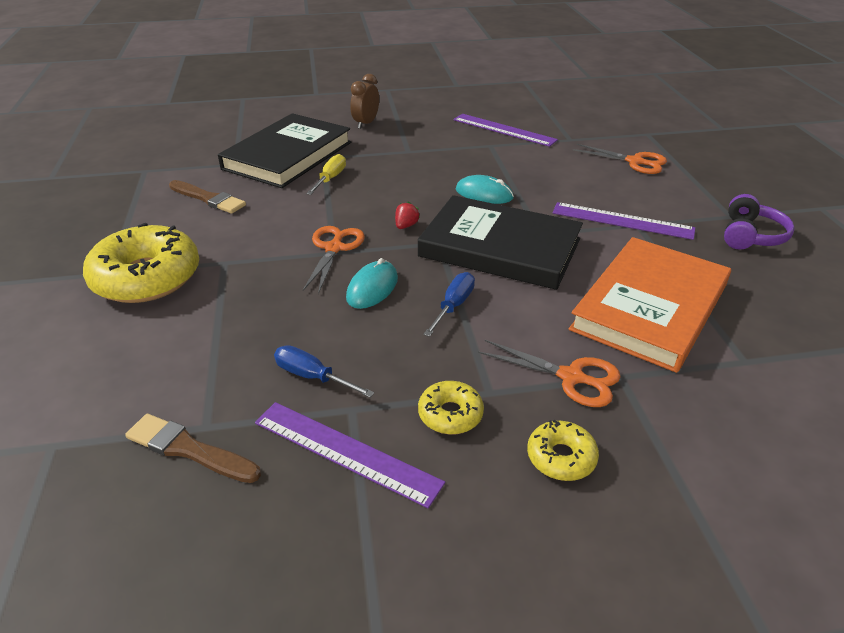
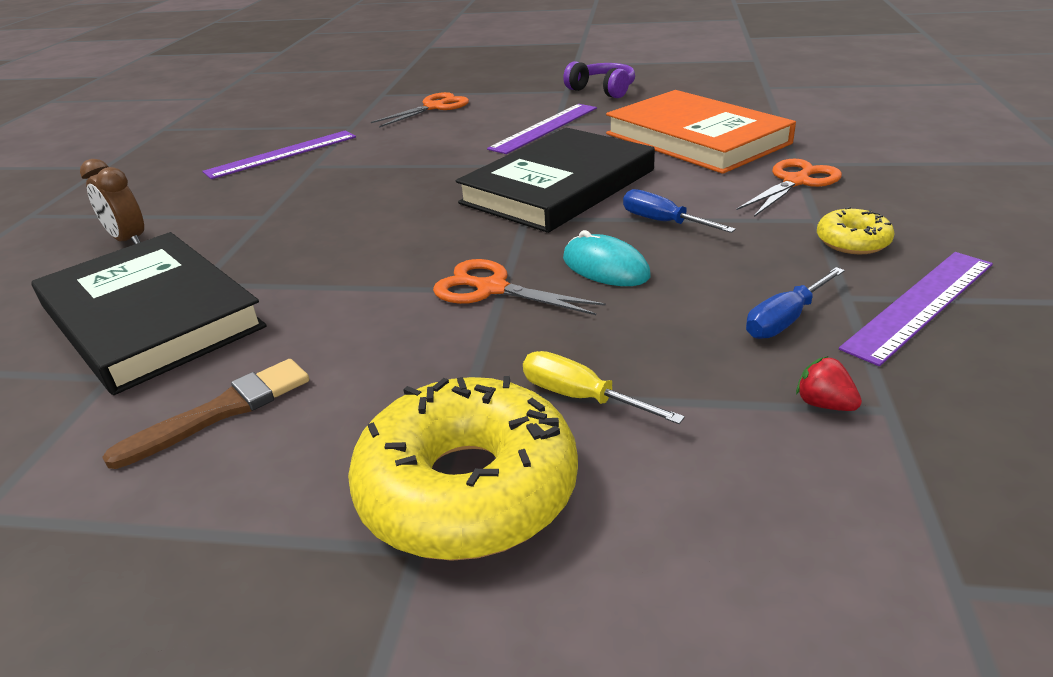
camera: 70 degrees left, 5 degrees down
brown brush [125,414,261,483] -> none
yellow screwdriver [306,154,346,195] -> yellow screwdriver moved to [523,351,685,424]
red strawberry [395,202,420,229] -> red strawberry moved to [796,356,862,411]
turquoise mouse [456,175,514,204] -> none
yellow donut [527,420,599,481] -> none

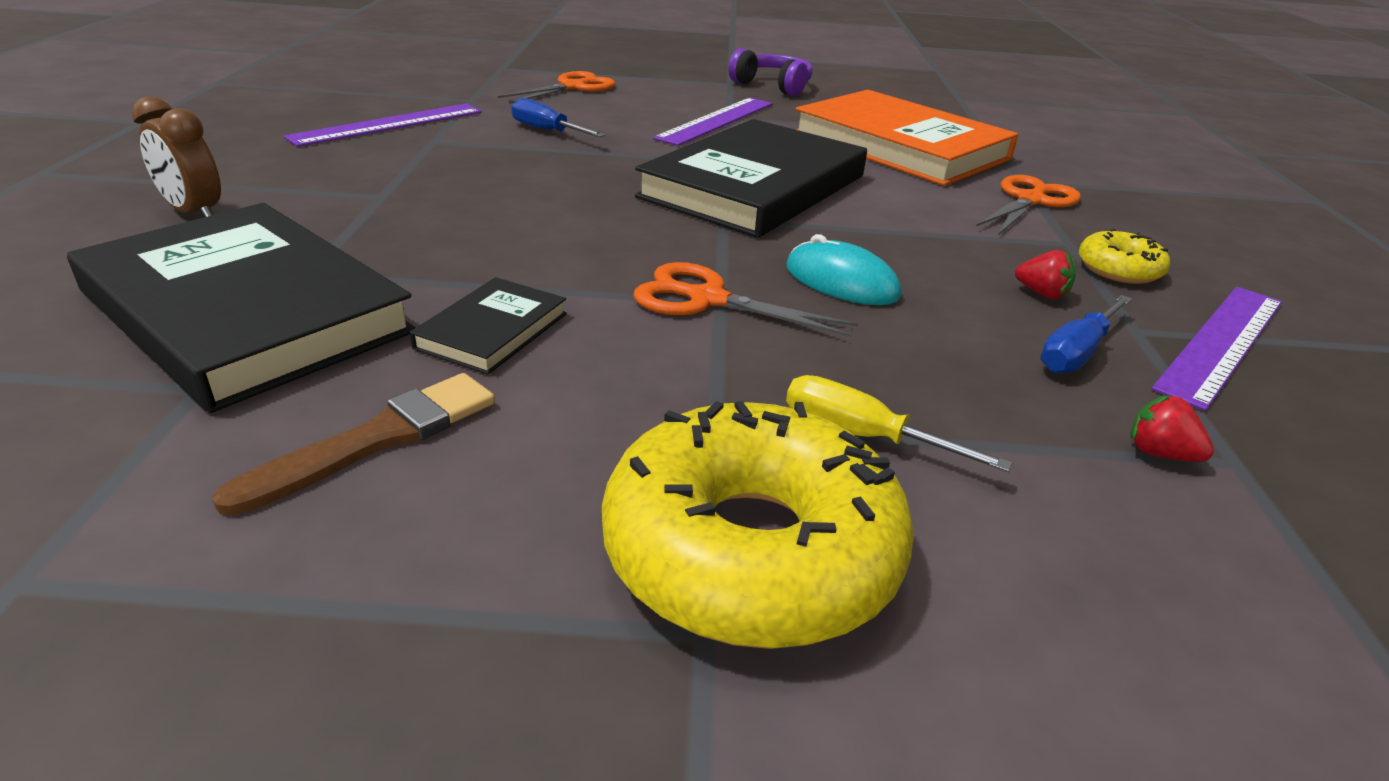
camera: 10 degrees left, 0 degrees up
blue screwdriver [623,189,736,233] -> blue screwdriver moved to [511,98,605,137]
none -> black book [410,277,567,375]
none -> red strawberry [1015,250,1076,299]

